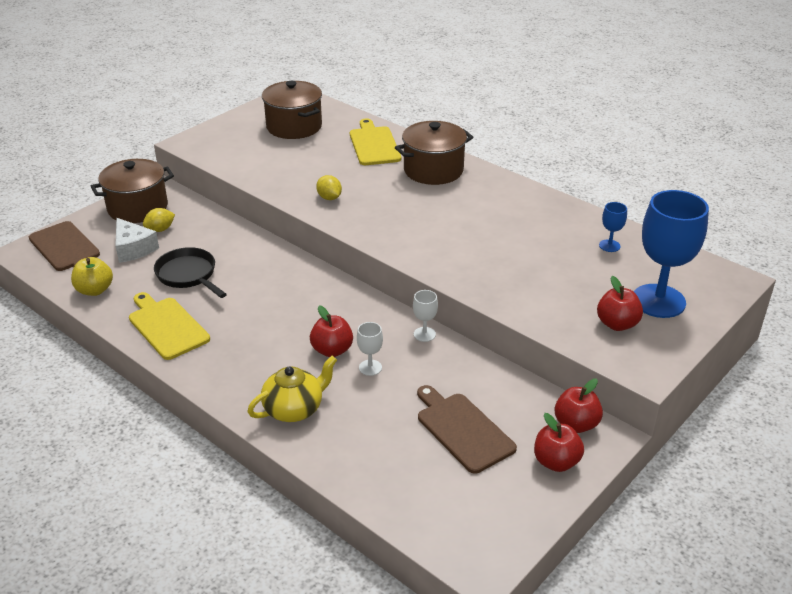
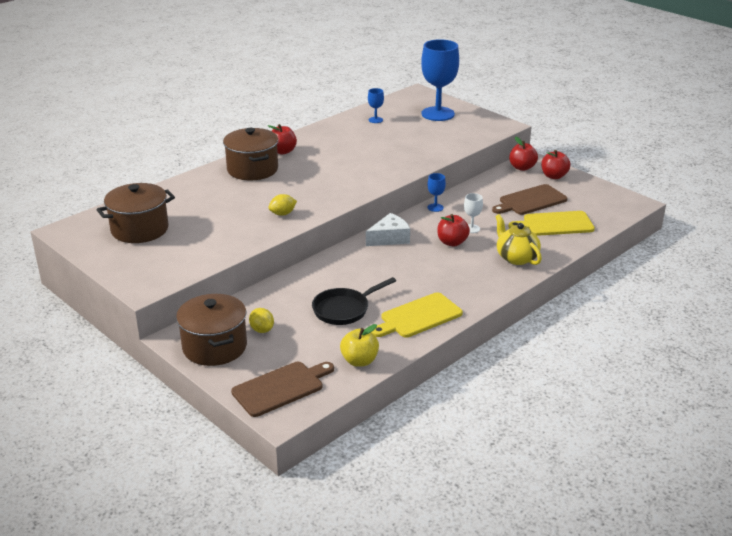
camera: 85 degrees left, 5 degrees down
white cheese [115,218,159,263] -> white cheese moved to [366,213,410,246]
yellow cutting board [350,118,401,165] -> yellow cutting board moved to [509,211,595,236]
white goblet [413,290,438,342] -> blue goblet [427,173,446,212]
red apple [597,276,643,331] -> red apple moved to [268,124,297,155]

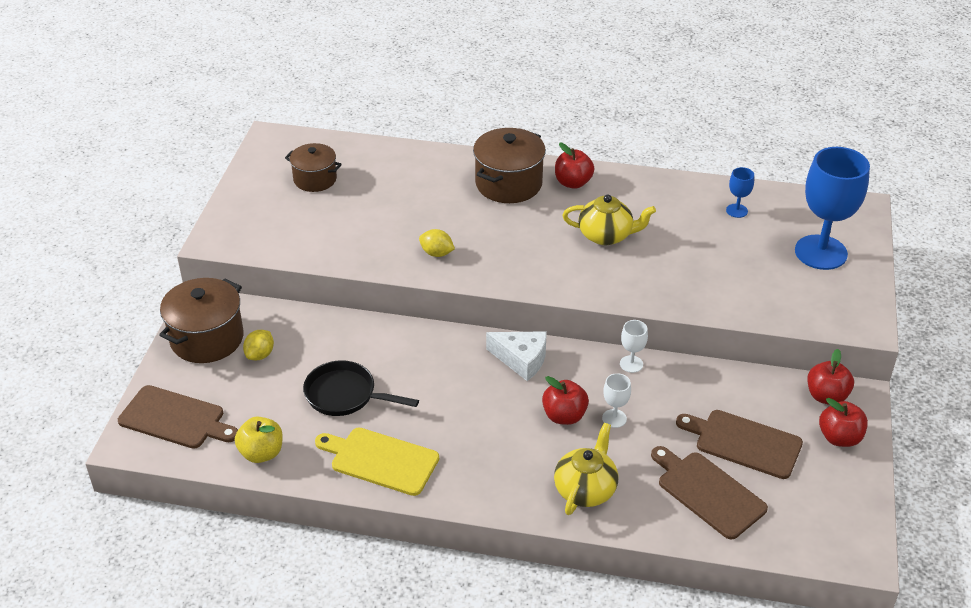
camera: 55 degrees right, 10 degrees up
brown pot [96,183,175,243] -> brown pot [285,143,342,192], size x0.65
blue goblet [427,173,446,212] -> white goblet [620,320,648,373]
yellow cutting board [509,211,595,236] -> brown cutting board [651,446,768,540]
none -> yellow teapot [562,194,656,245]

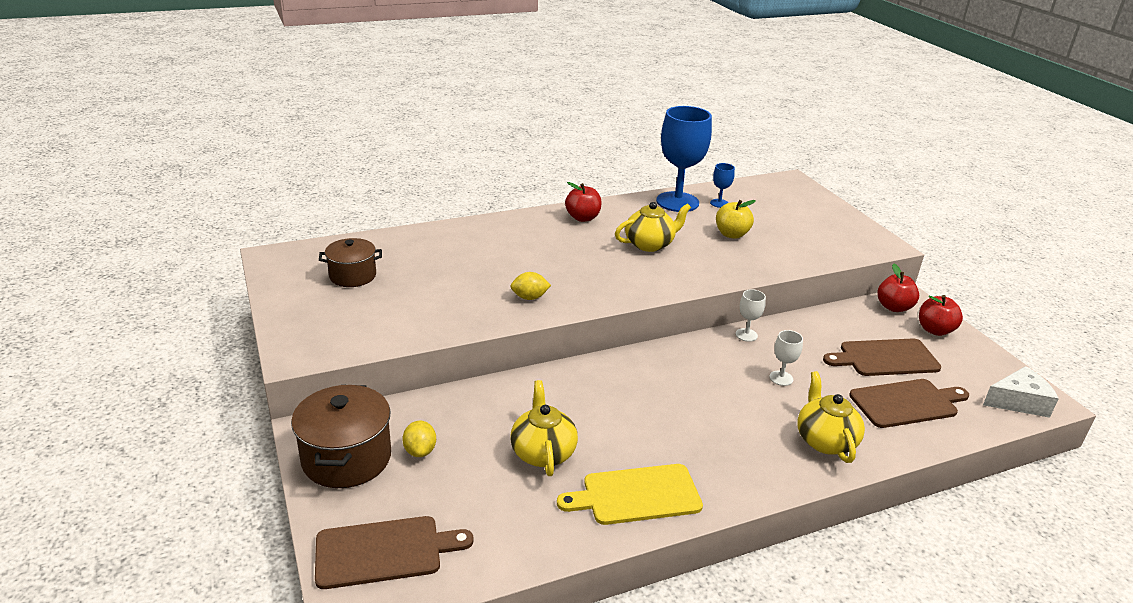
camera: 35 degrees left, 10 degrees down
yellow apple [235,417,283,463] -> yellow apple moved to [716,200,756,239]
black pan [303,360,419,416] -> yellow teapot [510,380,578,476]
brown pot [473,128,546,203] -> none
white cheese [486,331,547,381] -> white cheese moved to [983,366,1059,418]
red apple [542,376,589,425] -> none
brown cutting board [651,446,768,540] -> brown cutting board turned 150 degrees clockwise [849,379,969,428]
blue goblet [795,147,870,270] -> blue goblet moved to [656,106,712,212]

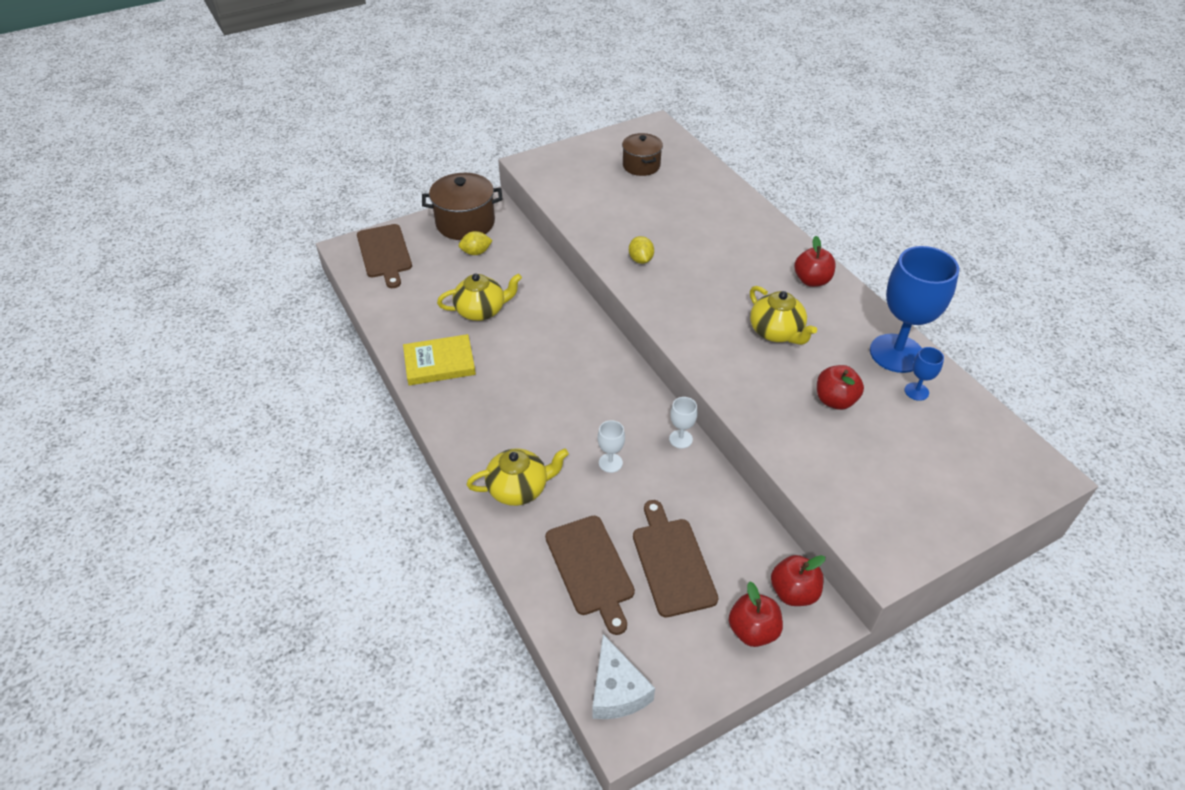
camera: 85 degrees right, 15 degrees up
yellow cutting board [557,464,703,525] -> yellow book [403,334,476,385]
yellow apple [716,200,756,239] -> red apple [817,365,864,410]

